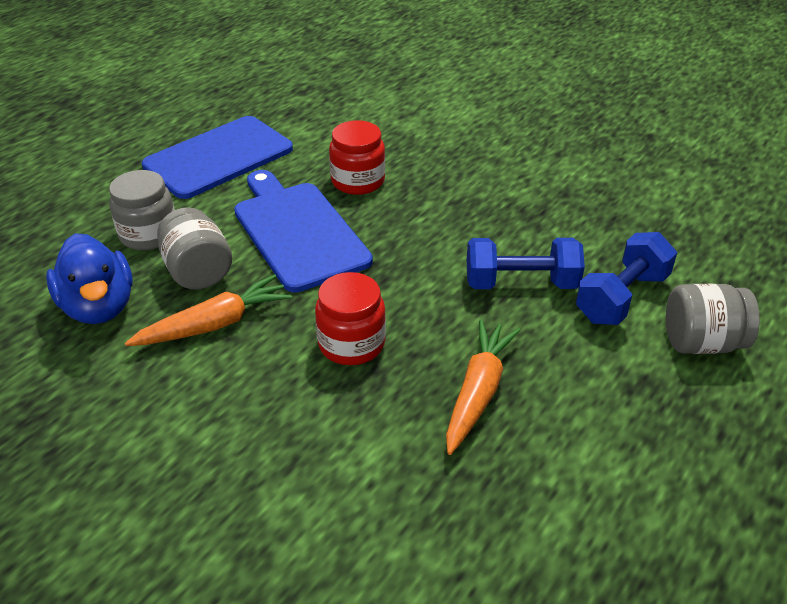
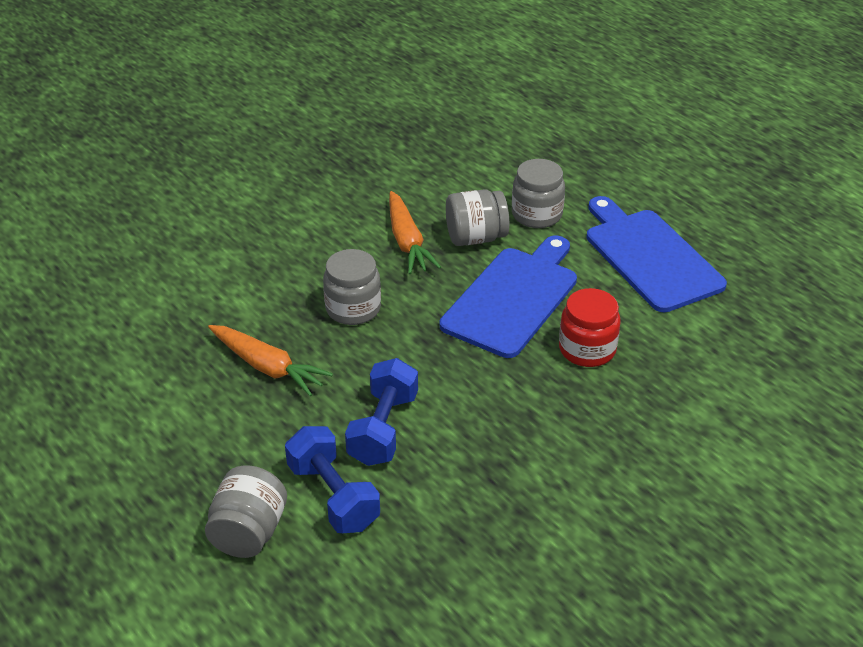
camera: 105 degrees right, 0 degrees up
blue duck [46,233,133,324] -> none
blue cutting board [234,170,373,293] -> blue cutting board turned 45 degrees counterclockwise [440,236,577,358]
red jar [315,272,386,365] -> grey jar [323,249,381,325]

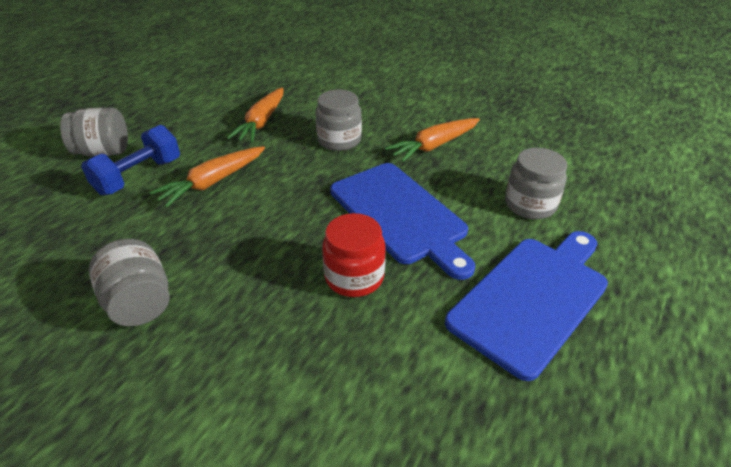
camera: 70 degrees right, 0 degrees up
blue dumbbell [345,358,418,466] -> orange carrot [150,146,265,207]
blue cutting board [440,236,577,358] -> blue cutting board turned 45 degrees clockwise [330,163,475,280]
grey jar [446,189,509,246] -> grey jar moved to [89,239,170,326]

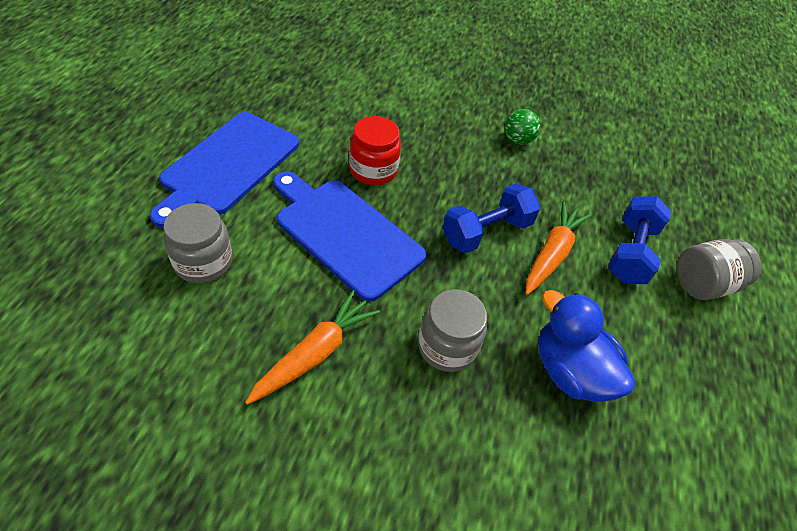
camera: 160 degrees right, 10 degrees up
grey jar [89,239,170,326] -> green ball [505,109,540,145]
orange carrot [227,87,283,143] -> blue duck [538,290,635,402]
none -> blue dumbbell [443,183,541,253]

